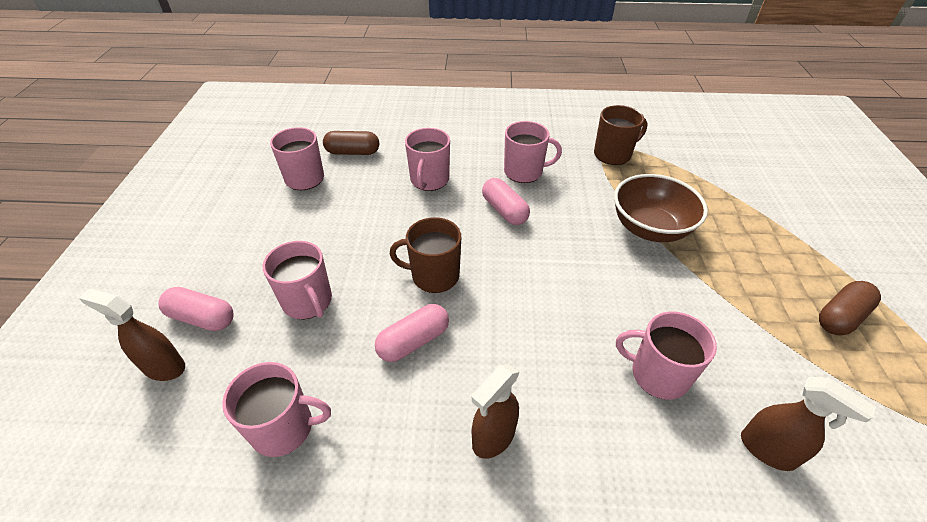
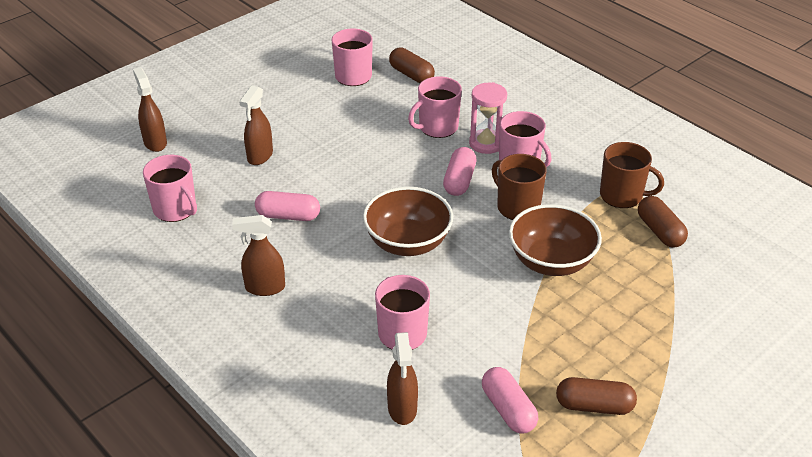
camera: 45 degrees right, 5 degrees down
pink capsule [158,287,234,331] -> pink capsule moved to [482,367,538,433]
pink mug [263,241,332,319] -> brown spray bottle [239,85,273,165]
brown mug [390,217,461,293] -> brown mug moved to [492,154,547,220]
none -> brown bowl [363,187,453,256]
none -> pink hourglass [469,82,507,154]
none -> brown capsule [638,196,688,248]

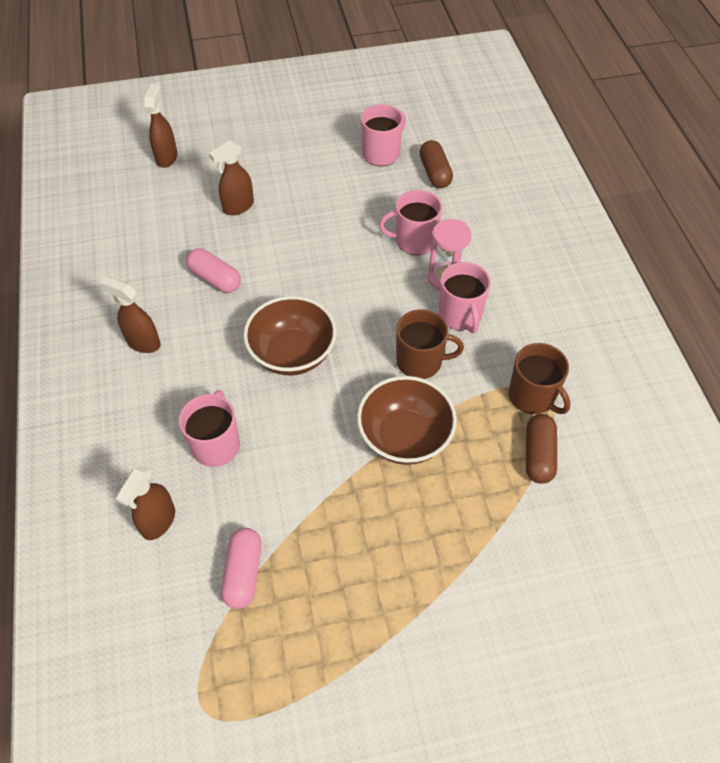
camera: 30 degrees right, 15 degrees up
pink mug [143,155,197,222] -> none
pink capsule [443,147,476,196] -> none
brown mug [492,154,547,220] -> brown mug turned 105 degrees clockwise [396,309,464,379]
brown capsule [556,377,637,415] -> none

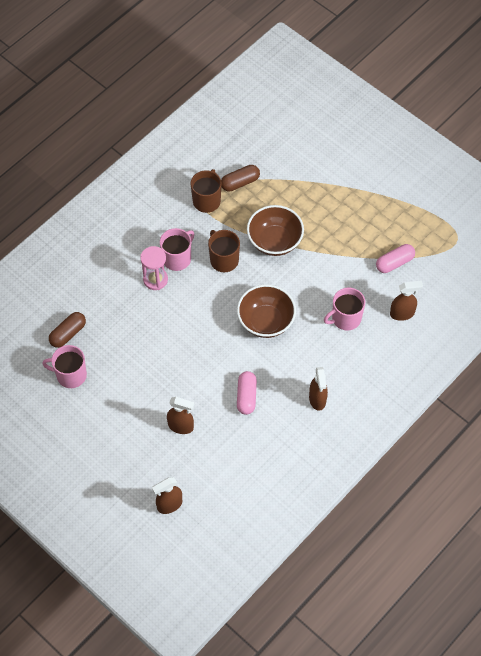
camera: 125 degrees left, 5 degrees up
pink mug [379,190,442,255] -> none

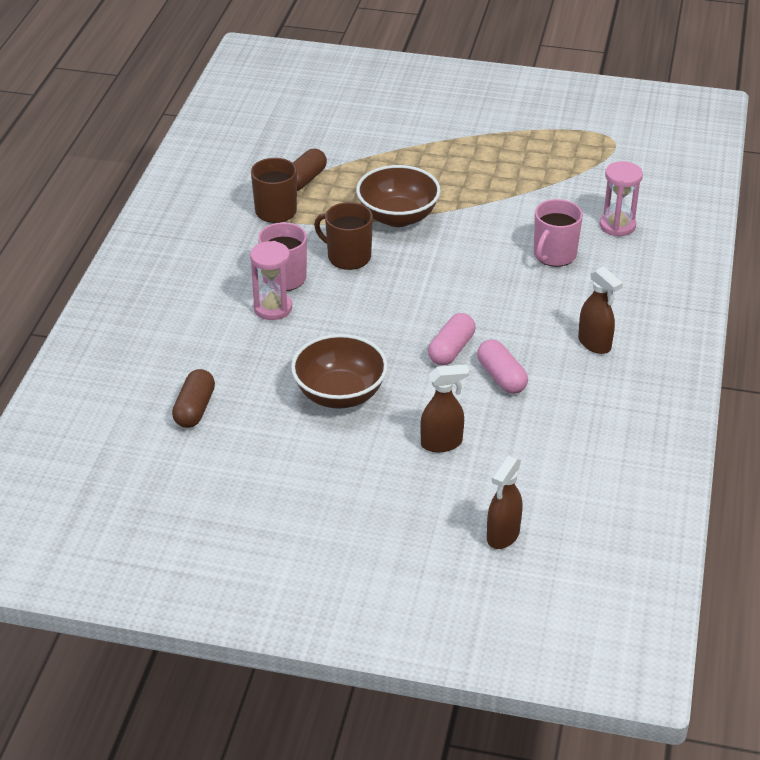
camera: 30 degrees left, 20 degrees down
pink mug [42,345,87,388] -> none
brown bowl [237,285,296,338] -> brown bowl moved to [291,334,388,409]
pink capsule [376,244,415,273] -> pink capsule moved to [428,313,476,366]
brown spray bottle [390,281,423,321] -> pink hourglass [600,161,643,237]

